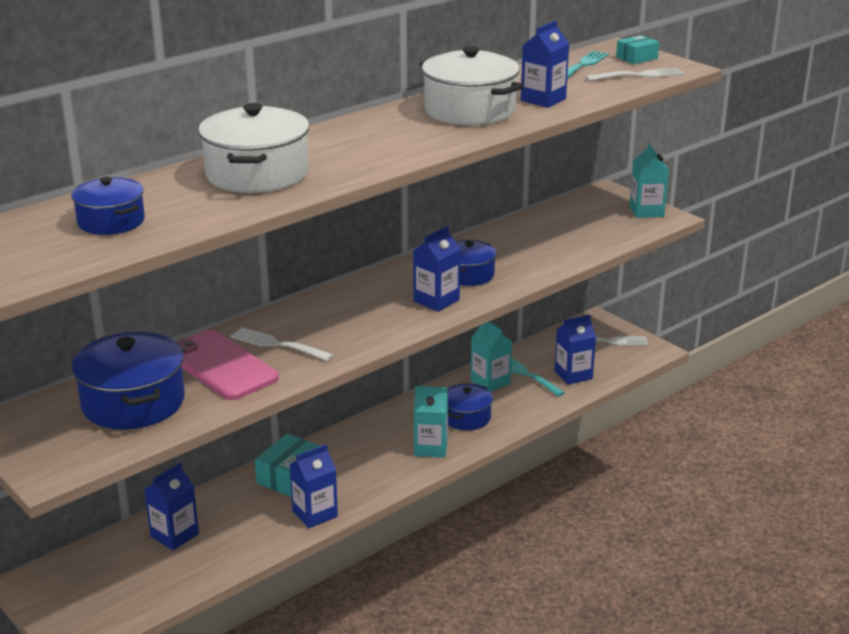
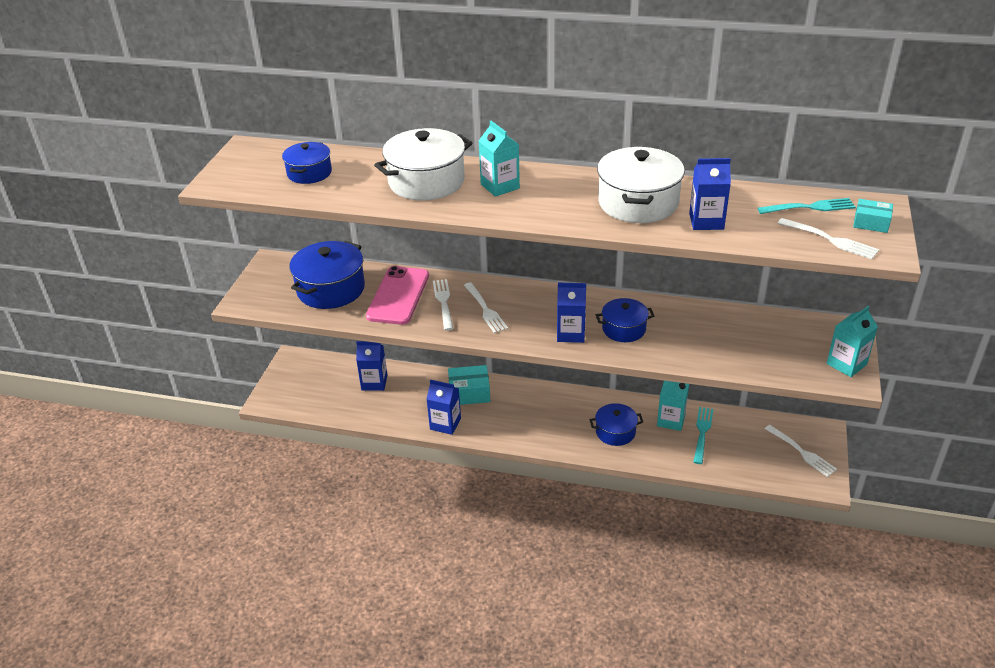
camera: 55 degrees right, 10 degrees up
turquoise carton [414,386,448,458] -> turquoise carton moved to [479,121,520,197]
blue carton [554,315,596,385] -> none
none -> white fork [464,282,508,333]

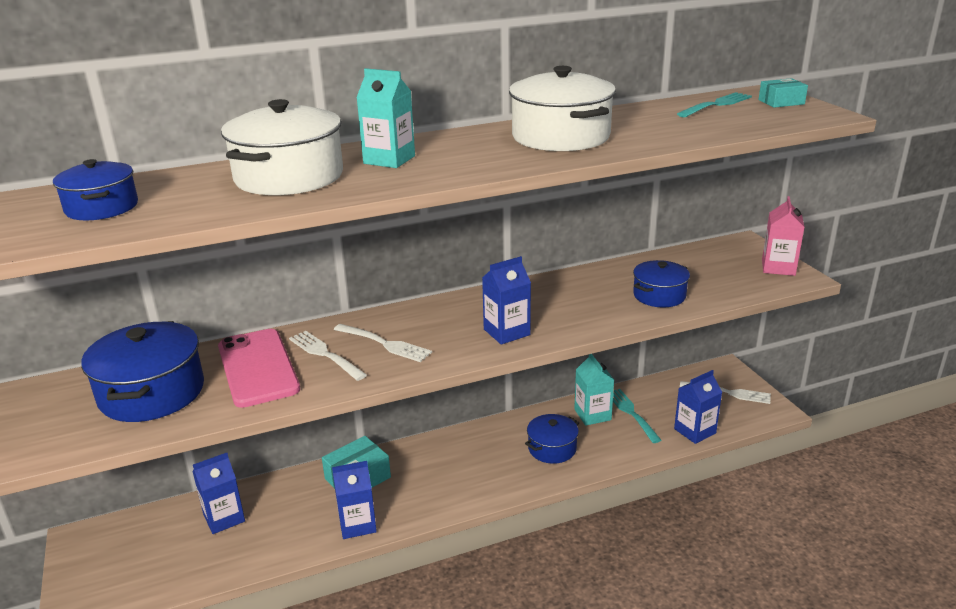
camera: 35 degrees left, 10 degrees down
blue pot [596,298,654,342] -> blue pot moved to [633,260,690,307]
blue carton [689,158,731,230] -> blue carton moved to [674,370,723,444]
white fork [778,218,879,259] -> none
turquoise carton [827,306,878,377] -> pink carton [762,196,805,276]

